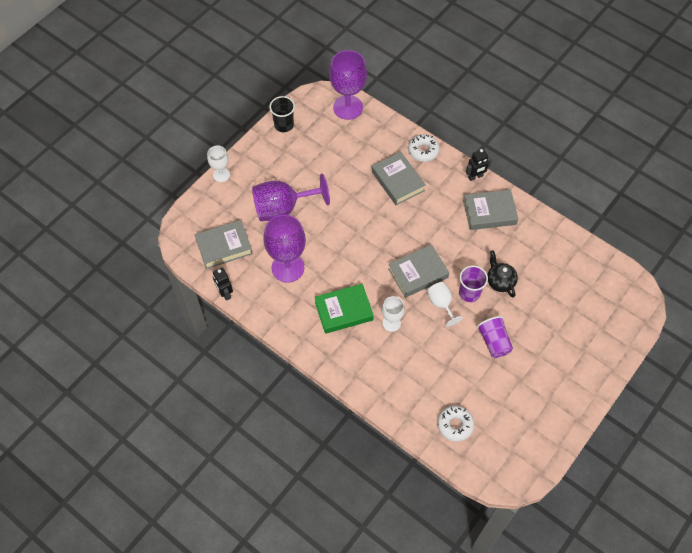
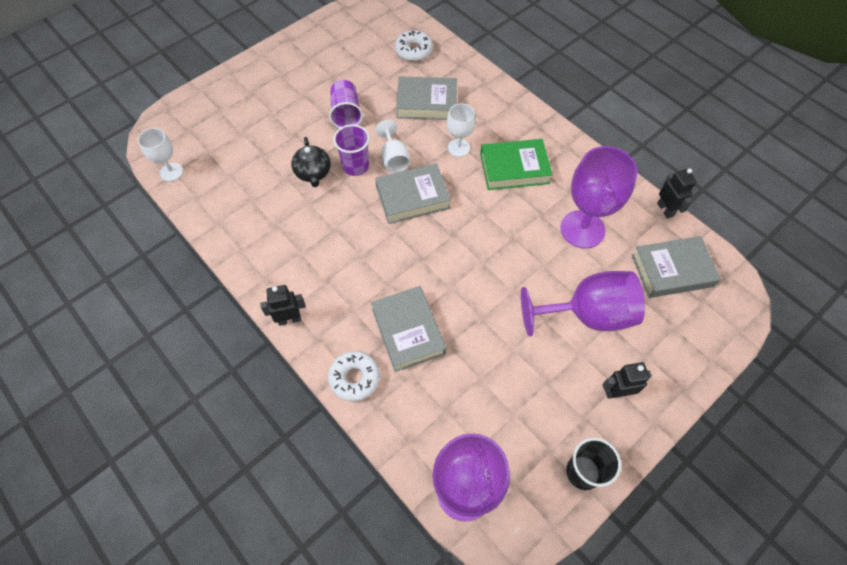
camera: 170 degrees left, 0 degrees up
white goblet [207,146,230,182] -> white goblet moved to [138,128,183,181]
grey book [463,189,518,230] -> grey book moved to [396,77,457,120]
none -> black robot [602,362,652,399]

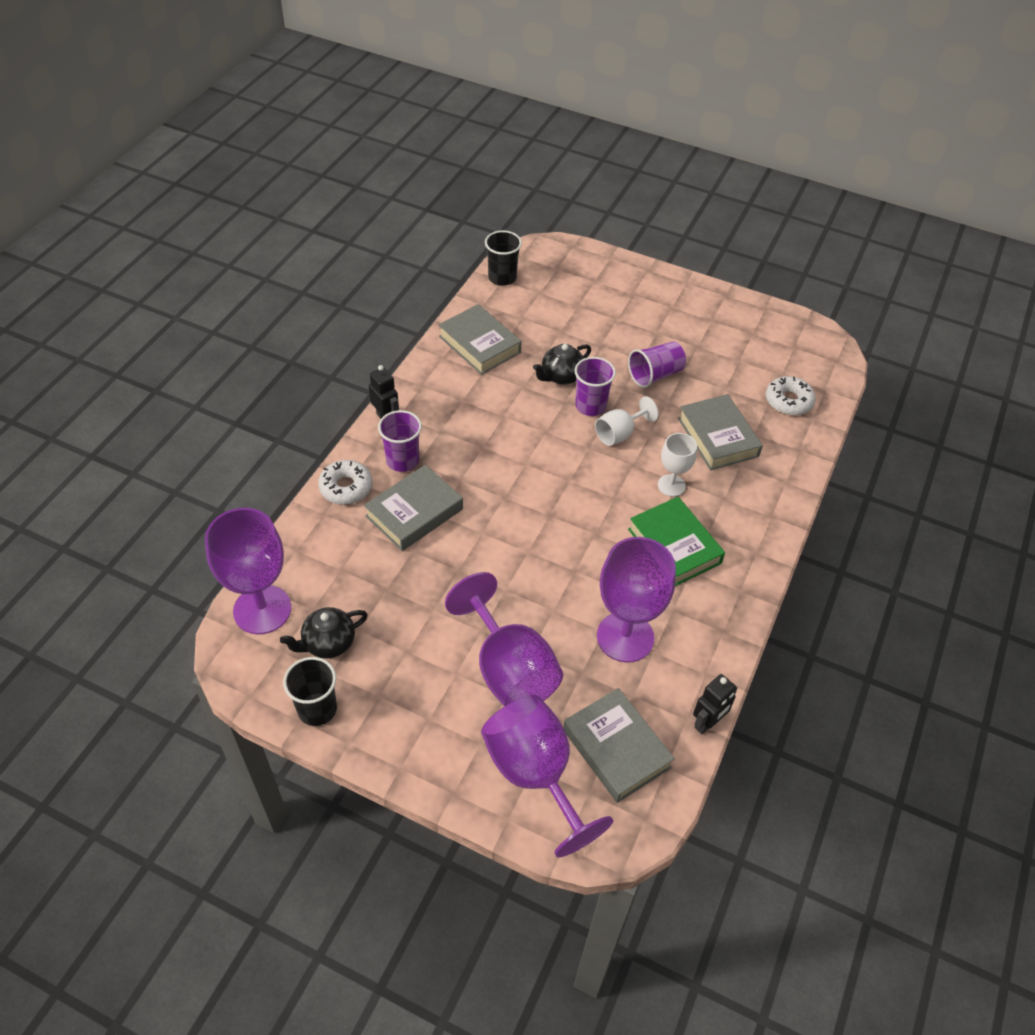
camera: 65 degrees right, 10 degrees down
white goblet [138,128,183,181] -> black cup [485,230,522,286]
grey book [375,163,451,224] -> grey book moved to [439,304,522,375]
black robot [602,362,652,399] -> none
none -> black teapot [280,607,368,659]
none -> purple cup [378,410,422,472]
none -> purple goblet [481,695,613,858]

